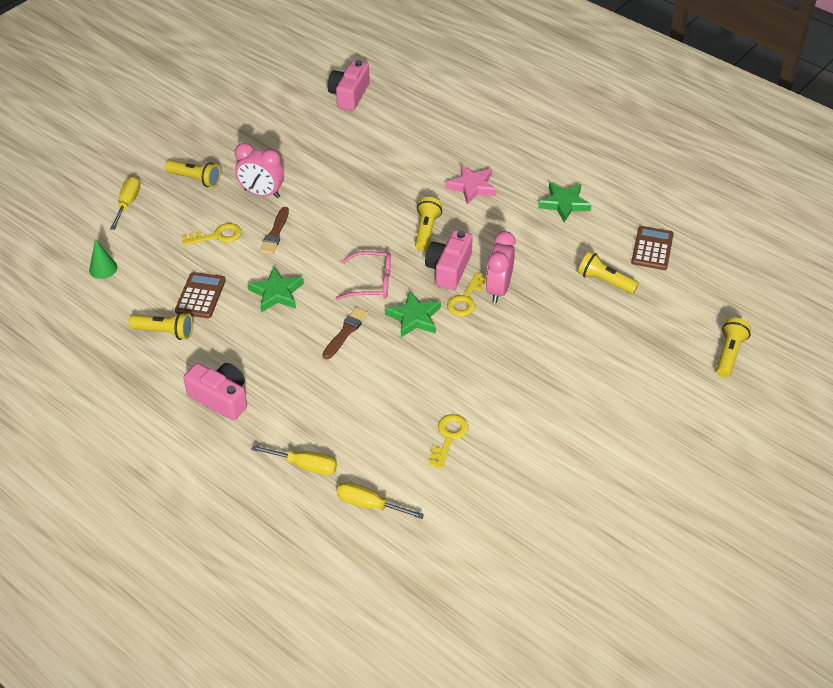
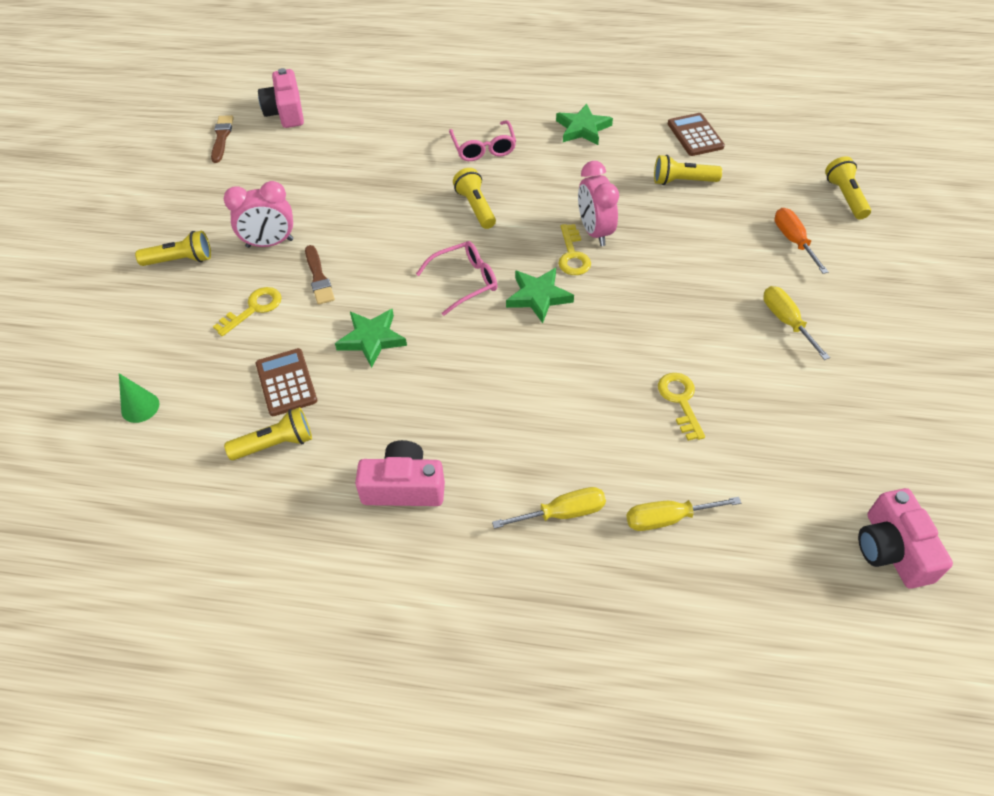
camera: 30 degrees left, 5 degrees up
yellow screwdriver [110,176,140,230] -> yellow screwdriver moved to [763,286,830,360]
brown brush [322,307,369,359] -> brown brush moved to [211,115,234,163]
pink camera [425,230,473,290] -> pink camera moved to [858,488,953,589]
pink star [445,165,497,205] -> pink glasses [449,120,516,161]
none -> orange screwdriver [774,208,828,274]

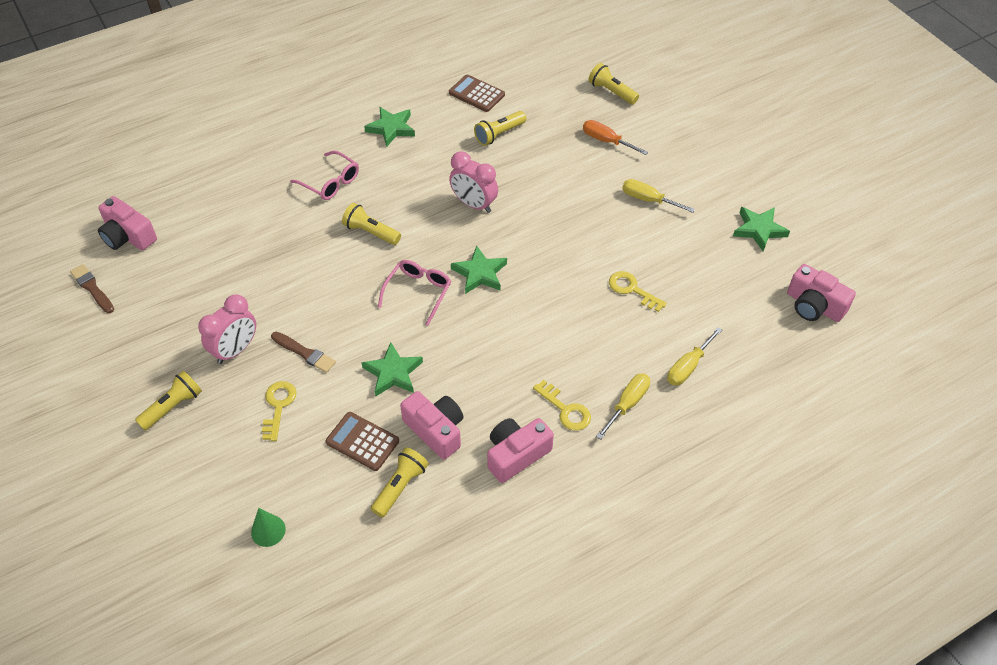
camera: 40 degrees left, 0 degrees up
yellow key [558,224,591,275] -> yellow key moved to [533,380,591,431]
none -> pink camera [400,391,463,460]
none -> green star [733,207,790,251]

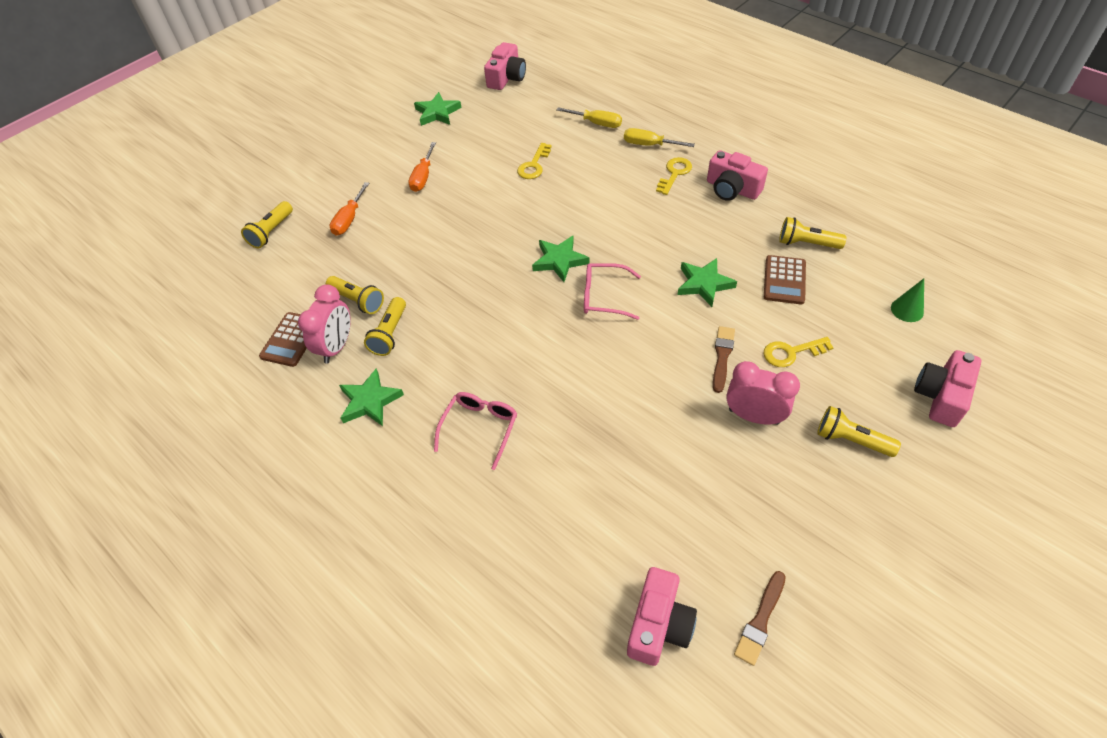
camera: 105 degrees left, 0 degrees up
yellow flashlight [342,203,401,245] -> yellow flashlight moved to [364,297,406,356]
pink camera [400,391,463,460] -> pink camera moved to [914,350,981,427]
pink clock [449,152,498,213] -> pink clock moved to [298,285,351,364]
yellow screwdriver [622,179,695,213] -> orange screwdriver [409,142,436,192]

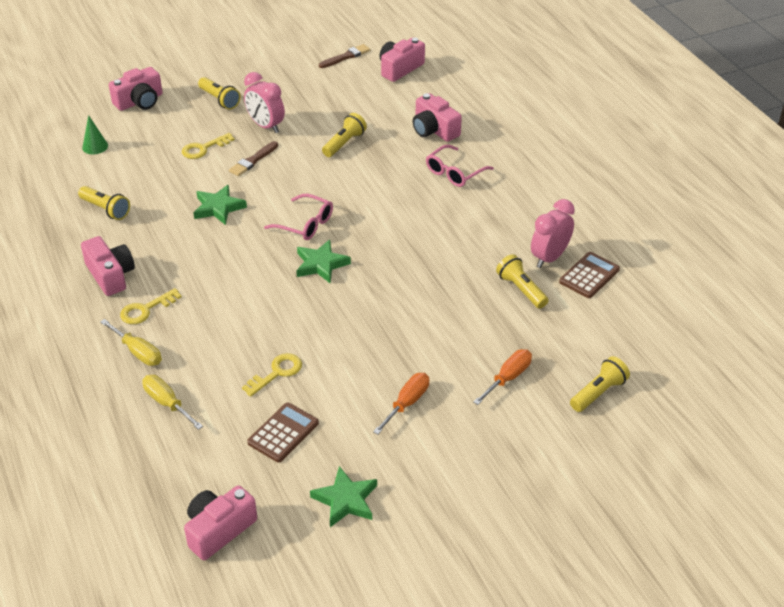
camera: 160 degrees left, 10 degrees down
green star [339,369,404,426] -> none
yellow flashlight [364,297,406,356] -> yellow flashlight moved to [322,113,367,157]
brown calculator [764,255,806,304] -> brown calculator moved to [247,403,319,462]
yellow key [764,337,834,367] -> yellow key turned 135 degrees clockwise [182,133,235,159]
none -> pink camera [413,93,462,142]

